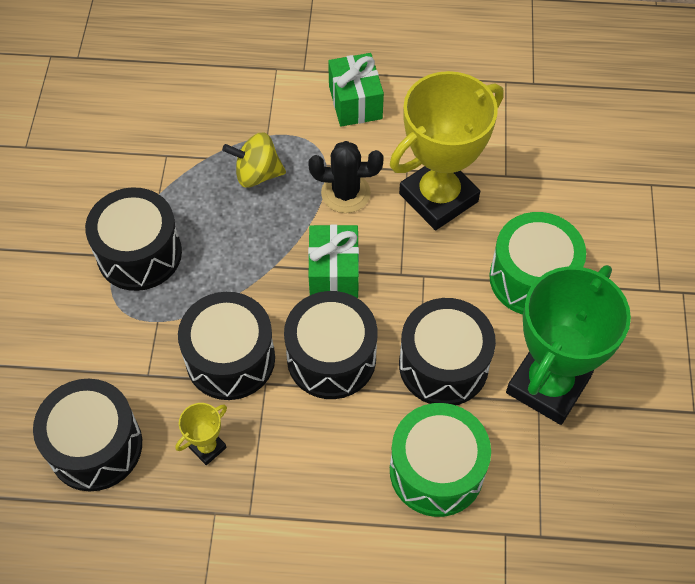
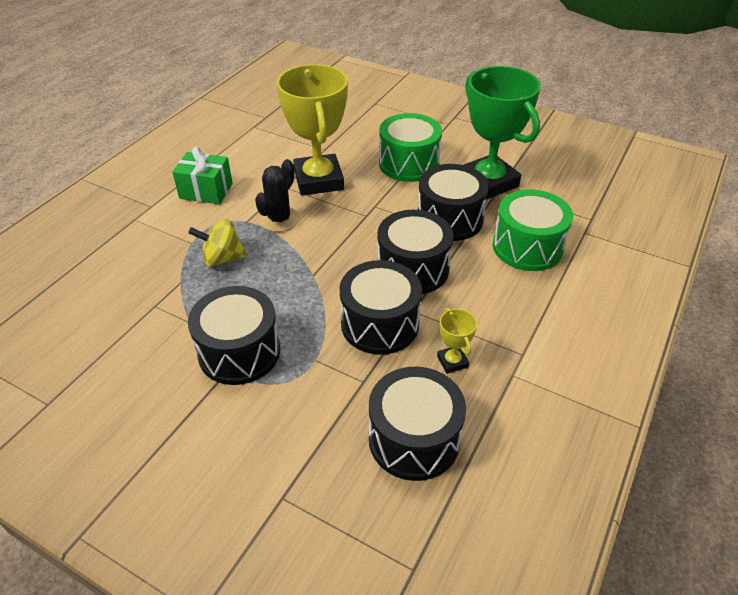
camera: 65 degrees left, 15 degrees down
yellow spinning top [222,133,286,187] -> yellow spinning top turned 60 degrees clockwise [188,219,248,267]
green gift [308,224,359,298] -> none

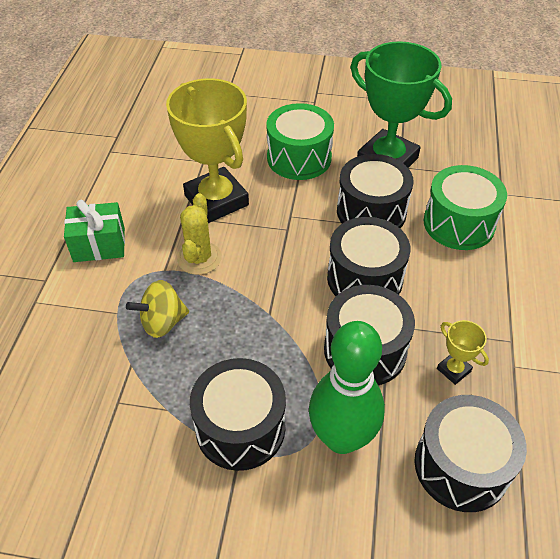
camera: 20 degrees left, 5 degrees up
black cactus [255,159,300,232] -> yellow cactus [177,193,222,275]
none -> green bowling pin [309,321,385,454]

